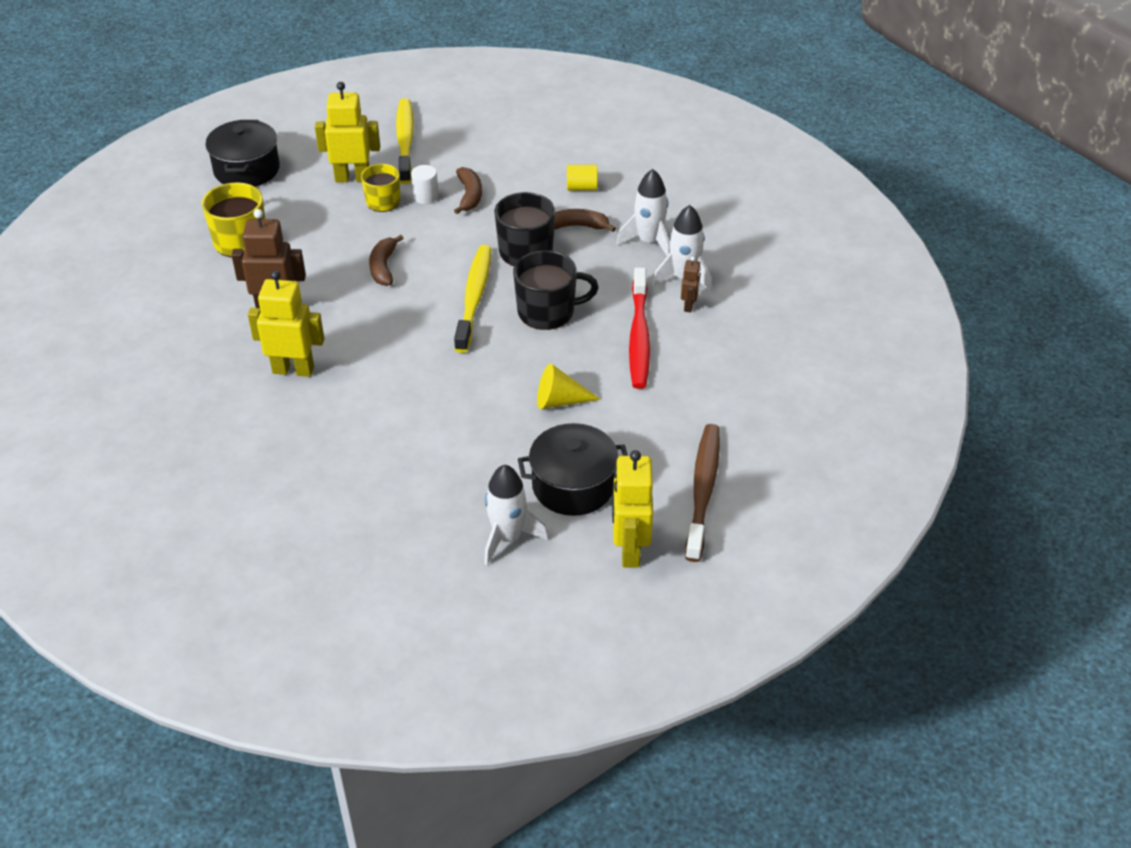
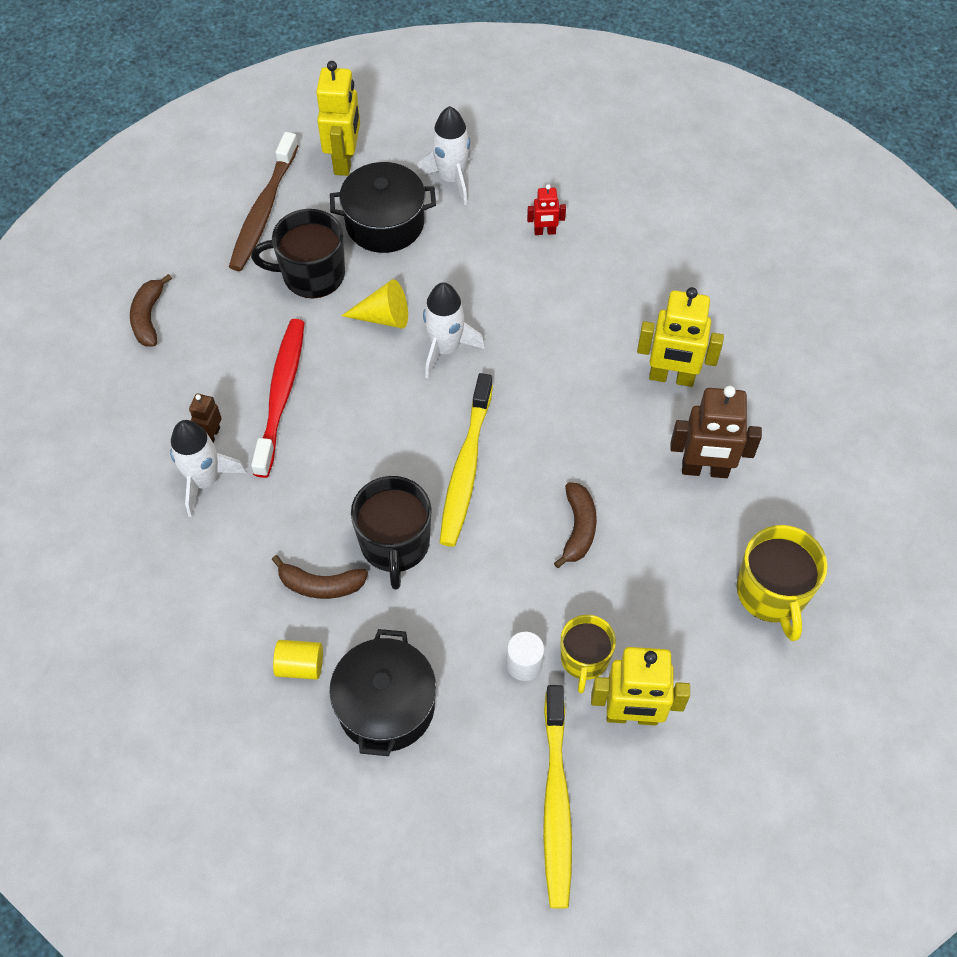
camera: 175 degrees left, 15 degrees up
black pot [205,120,280,187] -> black pot moved to [329,629,436,756]
brown banana [454,167,482,214] -> brown banana moved to [130,274,172,346]
black mug [513,250,599,330] -> black mug moved to [251,209,345,299]
white rocket [616,169,670,256] -> white rocket moved to [423,282,485,378]
none -> red robot [527,184,566,235]

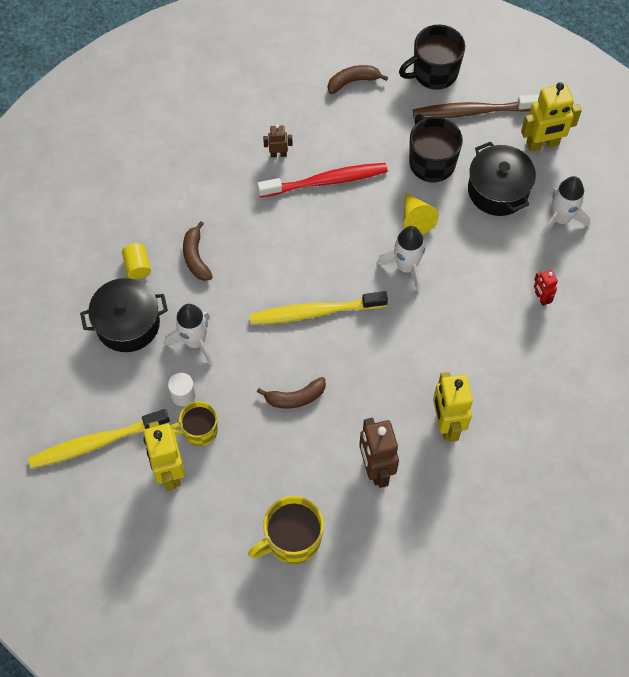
camera: 70 degrees right, 5 degrees up
white rocket [170,420,247,517] -> white rocket moved to [165,304,213,365]
black mug [351,476,432,590] -> black mug moved to [399,25,465,90]

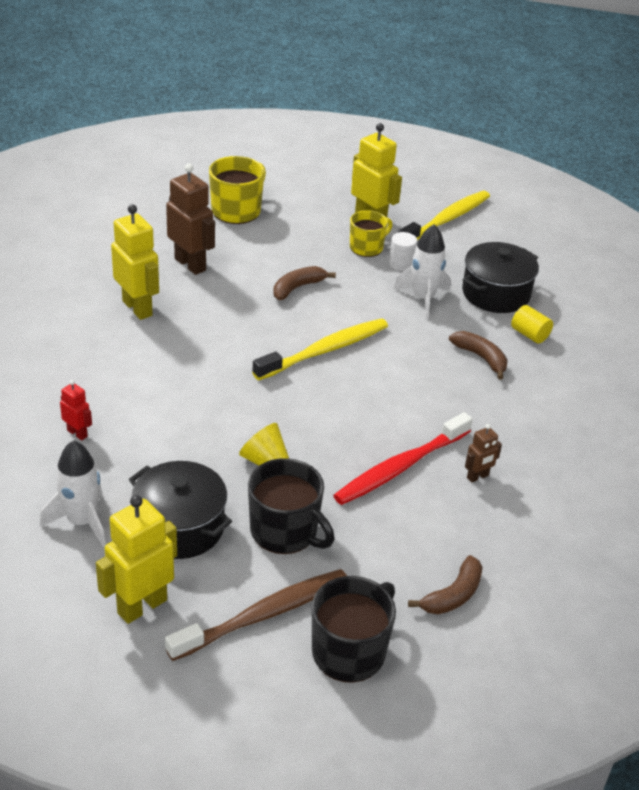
camera: 150 degrees right, 25 degrees down
white rocket [377,226,425,292] -> none

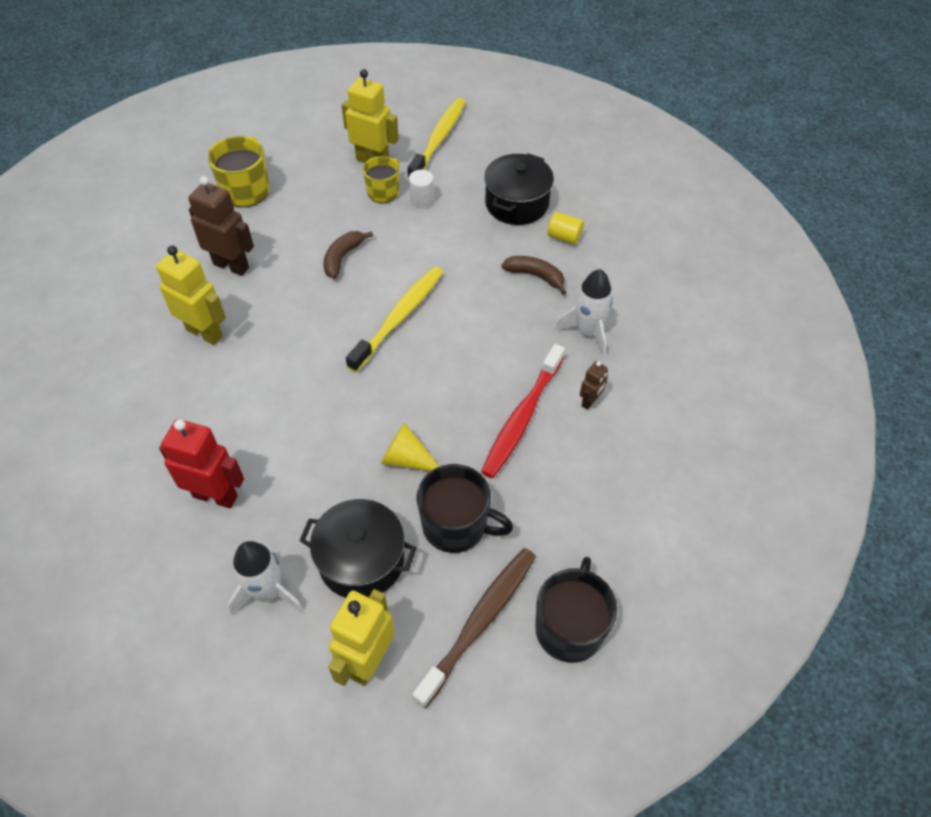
camera: 20 degrees left, 15 degrees up
red robot [60,380,92,440] -> red robot [159,419,244,508], size x1.95
white rocket [394,224,451,319] -> white rocket moved to [554,269,613,357]
brown banana [408,555,482,614] -> none

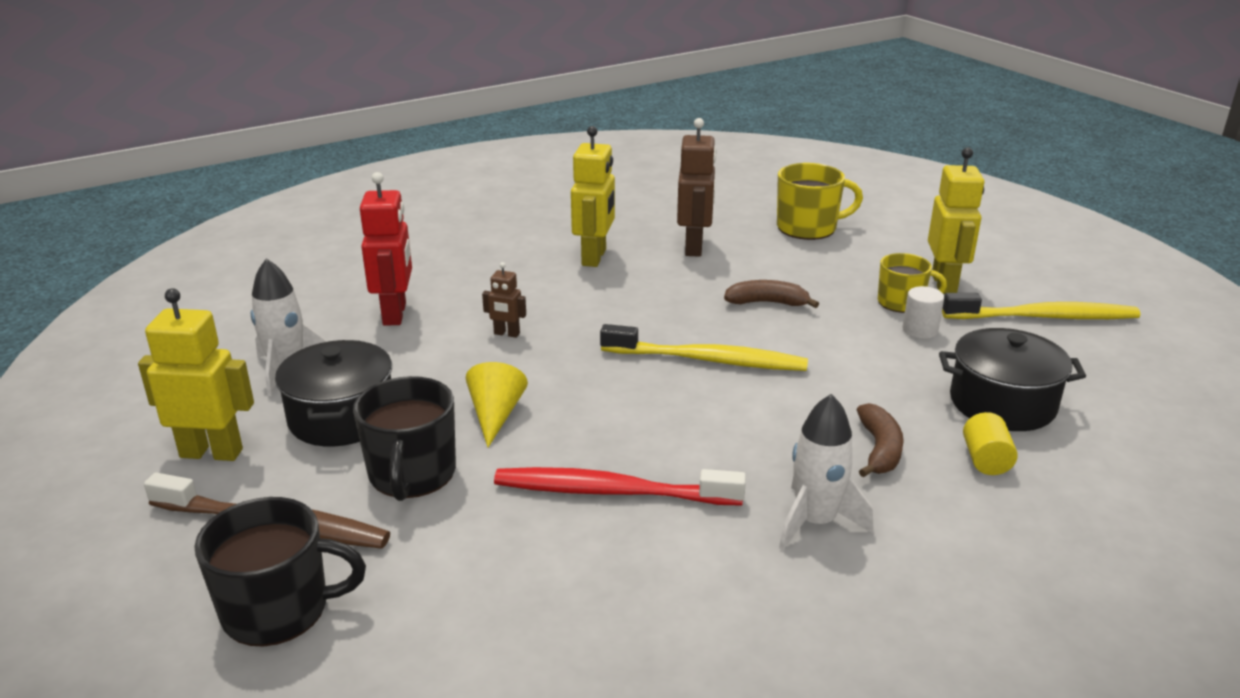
camera: 70 degrees right, 25 degrees down
brown robot [580,361,608,410] -> brown robot moved to [482,262,526,338]

